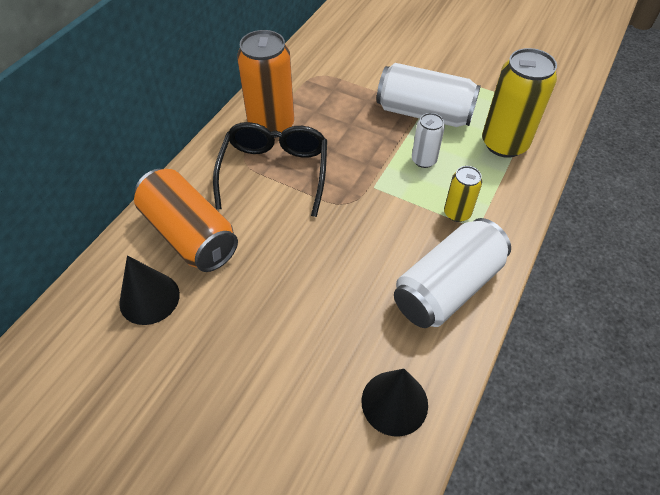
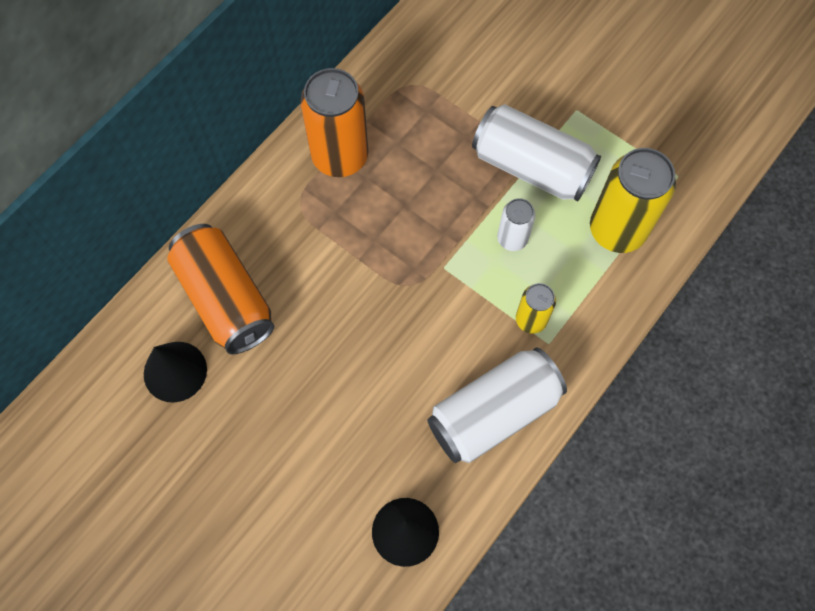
camera: 10 degrees right, 15 degrees up
black glasses [213,122,327,217] -> none

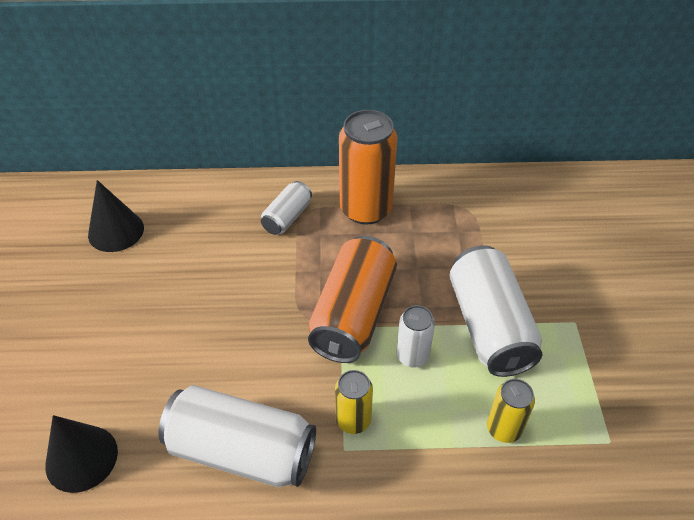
camera: 50 degrees right, 20 degrees down
orange can [167,224,274,354] -> orange can moved to [308,236,397,363]
yellow can [590,148,676,253] -> yellow can [487,379,535,443], size x0.53
none -> white can [261,181,312,235]

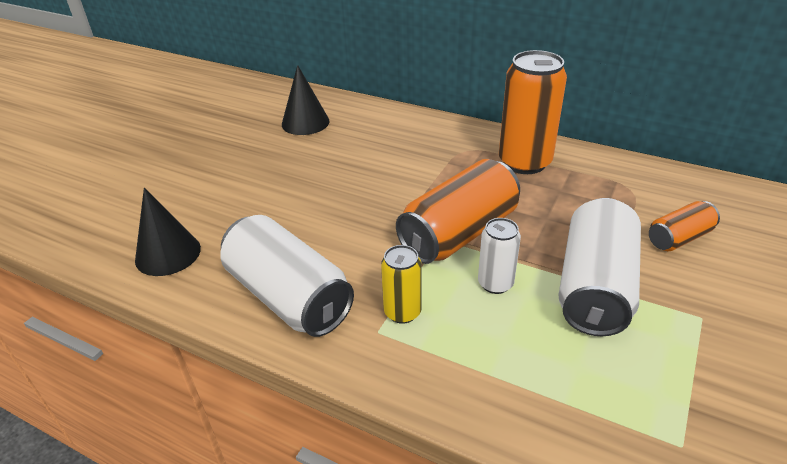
camera: 30 degrees right, 10 degrees down
white can [261,181,312,235] -> none
yellow can [487,379,535,443] -> none
none -> orange can [649,201,720,251]

